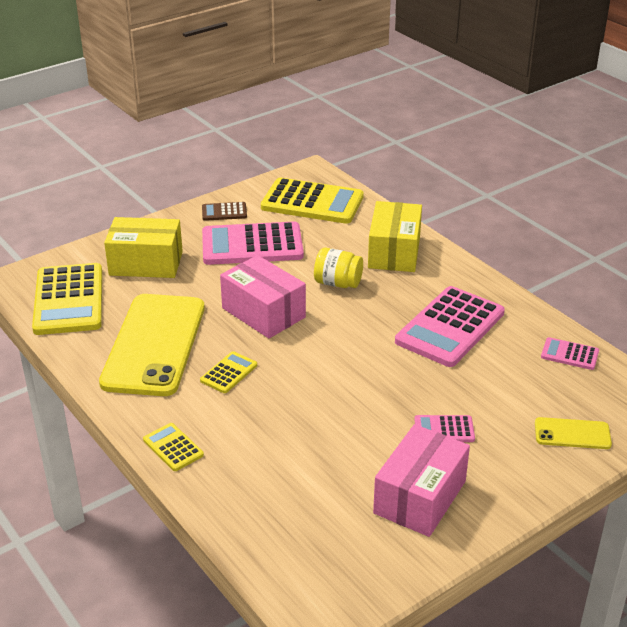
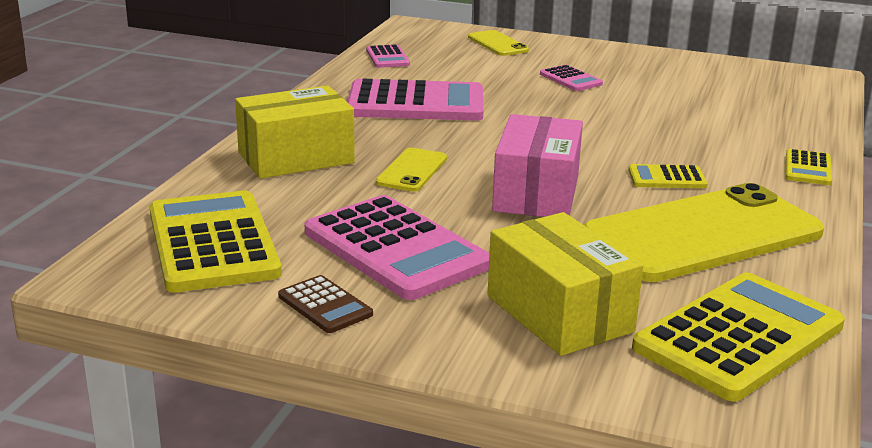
camera: 125 degrees left, 10 degrees down
yellow jar [314,248,363,288] -> yellow phone [376,148,447,192]
pink box [373,424,470,537] -> none

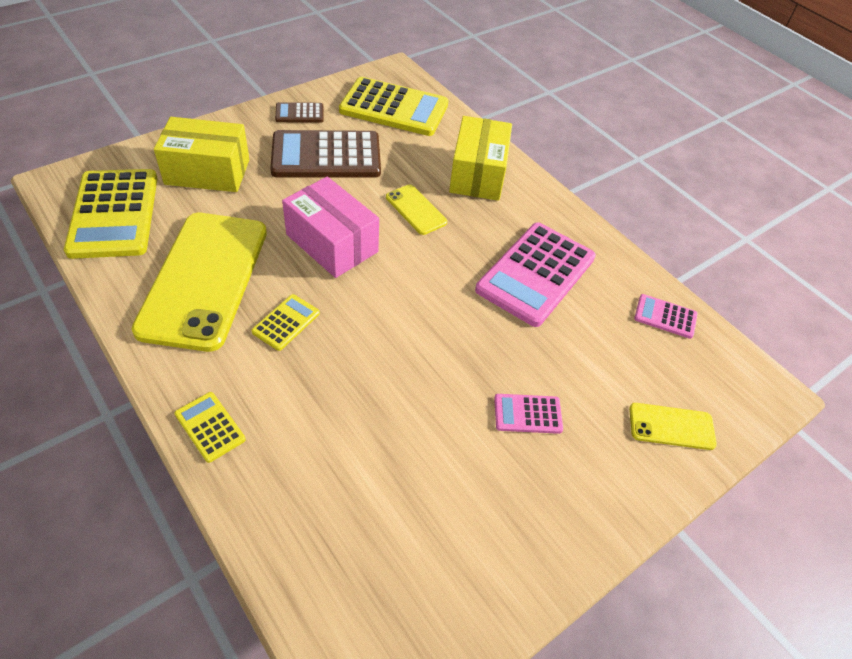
camera: 120 degrees right, 25 degrees up
pink calculator [305,195,489,300] -> brown calculator [270,130,381,177]

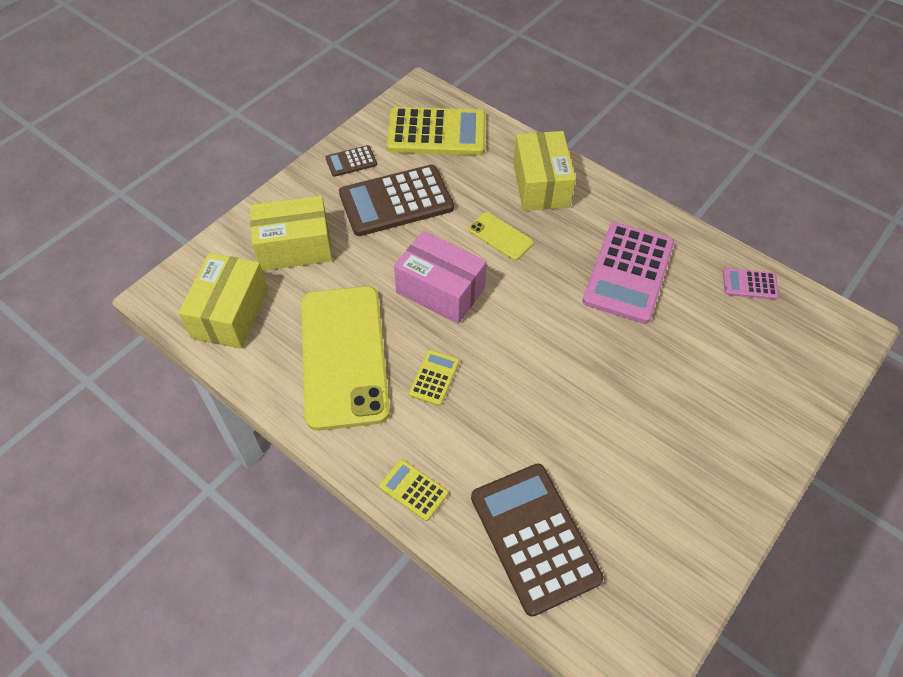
camera: 10 degrees left, 5 degrees up
yellow calculator [64,169,157,259] -> yellow box [178,253,268,349]
pink calculator [494,394,563,434] -> none
yellow phone [629,403,717,450] -> none
none -> brown calculator [471,463,604,617]

